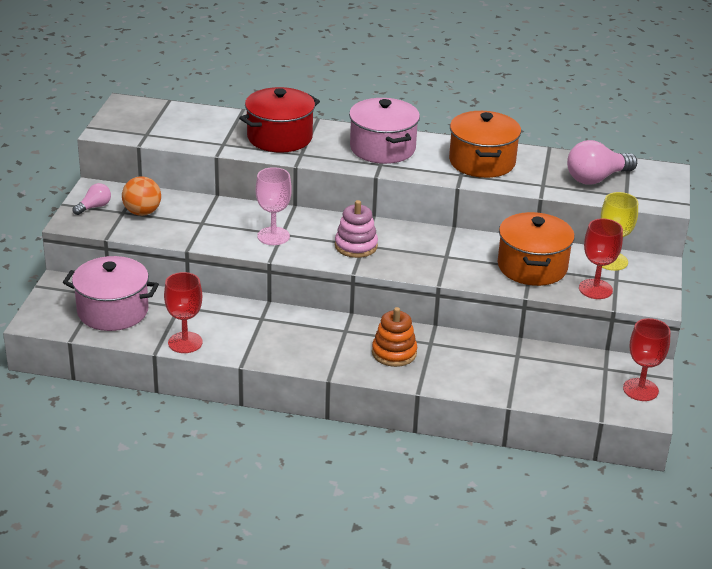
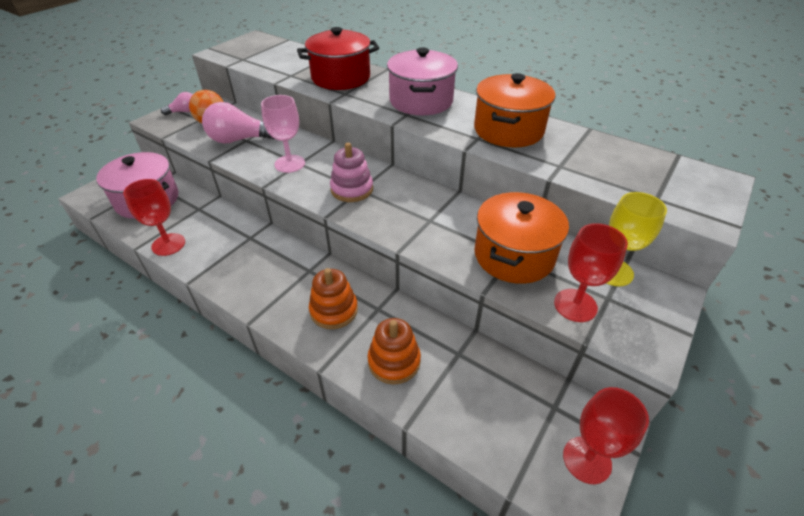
camera: 25 degrees right, 10 degrees up
pink light bulb [567,140,637,185] -> pink light bulb moved to [202,102,274,143]
none -> orange stacking toy [367,318,421,384]

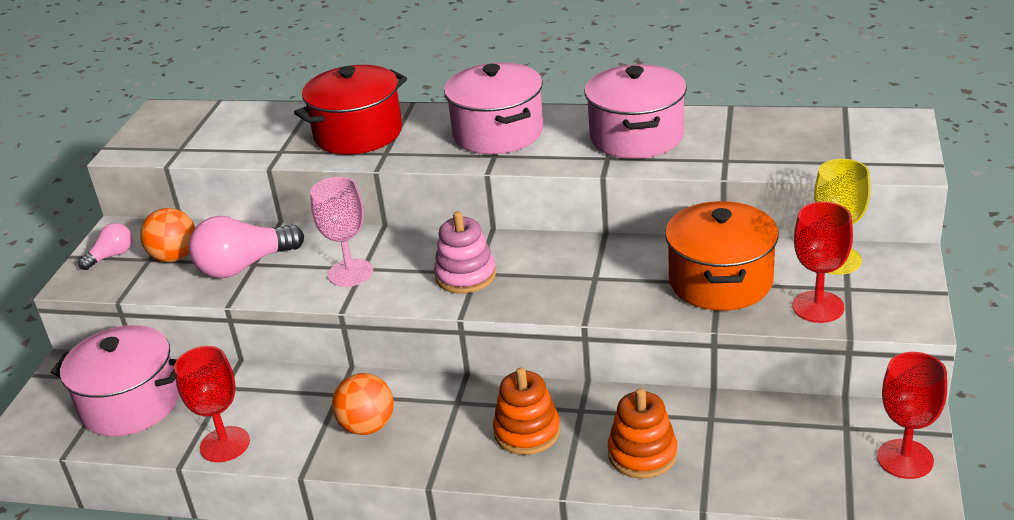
camera: 20 degrees left, 10 degrees down
orange pot [474,73,555,147] -> pink pot [584,64,687,159]
none -> orange ball [332,373,394,435]

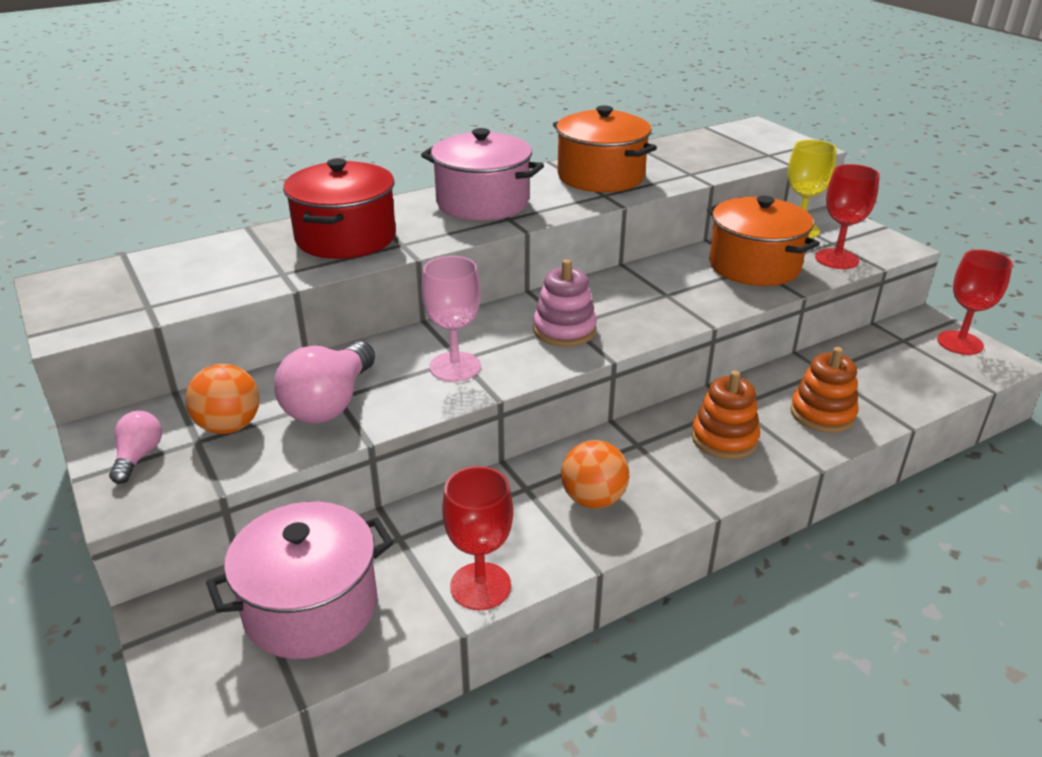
camera: 45 degrees left, 0 degrees up
pink pot [584,64,687,159] -> orange pot [553,105,657,192]

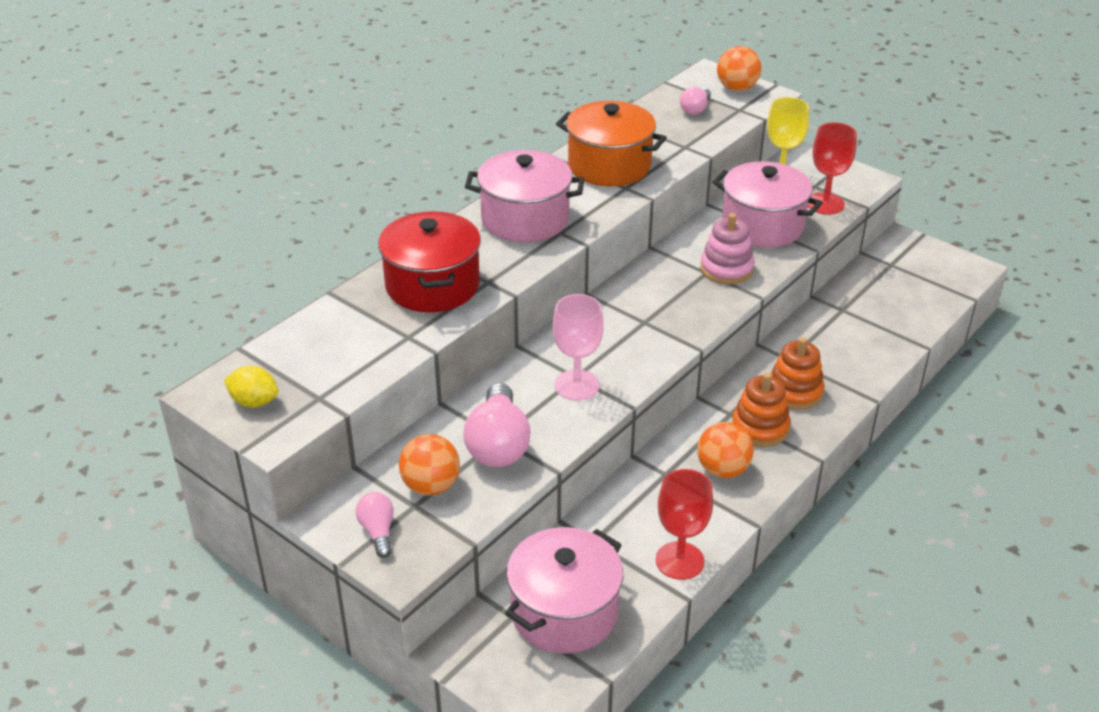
camera: 20 degrees left, 5 degrees up
pink stacking toy [533,259,597,347] -> pink stacking toy moved to [700,213,755,284]
orange pot [707,196,820,286] -> pink pot [713,161,822,248]
orange stacking toy [790,347,859,433] -> orange stacking toy moved to [732,373,791,447]
red goblet [937,250,1013,355] -> none
none -> yellow lemon [224,366,279,407]
none -> pink light bulb [680,87,711,115]
none -> orange ball [717,46,762,91]

